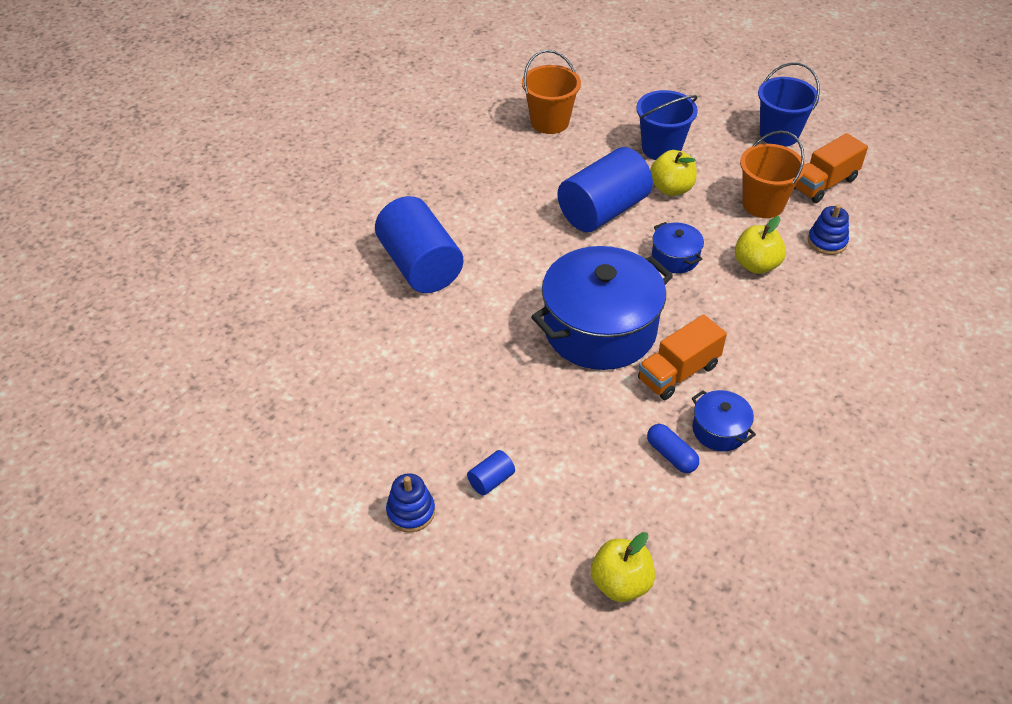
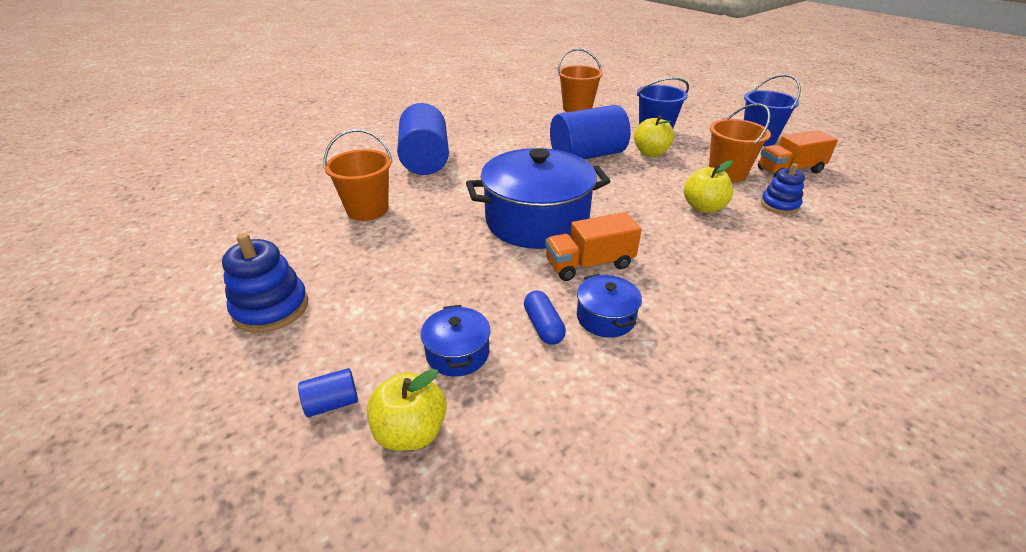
camera: 20 degrees right, 10 degrees down
blue stacking toy [386,473,435,532] -> blue stacking toy [222,233,308,333], size x1.51
blue cylinder [467,450,515,495] -> blue cylinder moved to [298,368,358,417]
blue pot [652,222,704,273] -> blue pot moved to [421,305,491,377]
none -> orange bucket [324,129,393,221]

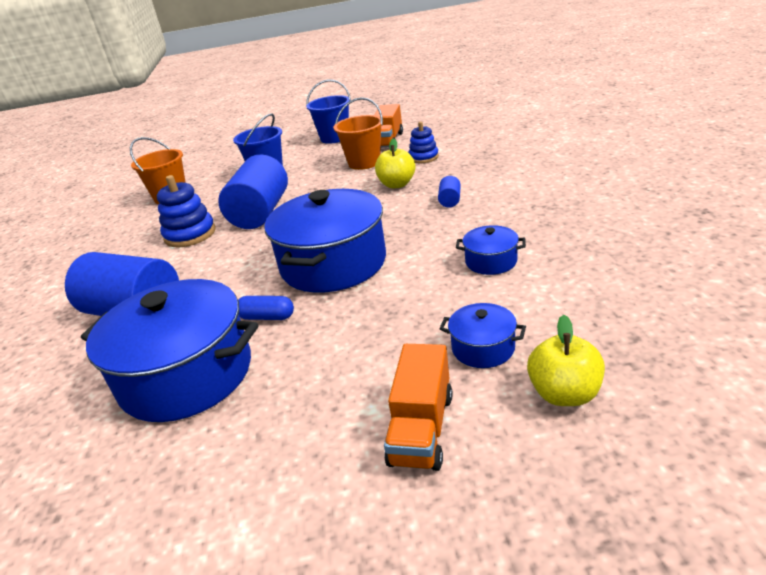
camera: 55 degrees left, 5 degrees down
blue stacking toy [222,233,308,333] -> blue stacking toy moved to [157,175,216,247]
blue cylinder [298,368,358,417] -> blue cylinder moved to [438,176,461,208]
orange bucket [324,129,393,221] -> blue pot [81,279,258,422]
blue capsule [524,291,566,345] -> blue capsule moved to [238,296,294,320]
orange truck [545,212,642,281] -> orange truck moved to [384,344,452,471]
yellow apple [634,116,674,157] -> none

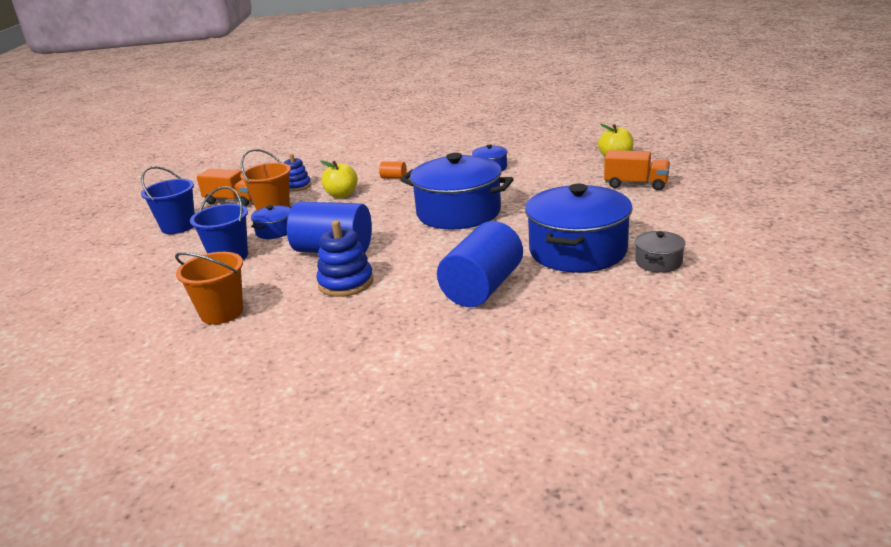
camera: 85 degrees left, 5 degrees down
blue capsule [238,296,294,320] -> none
blue cylinder [438,176,461,208] -> orange cylinder [379,161,407,179]
blue pot [440,303,526,368] -> blue pot moved to [251,205,291,239]
none -> grey pot [635,231,685,273]

